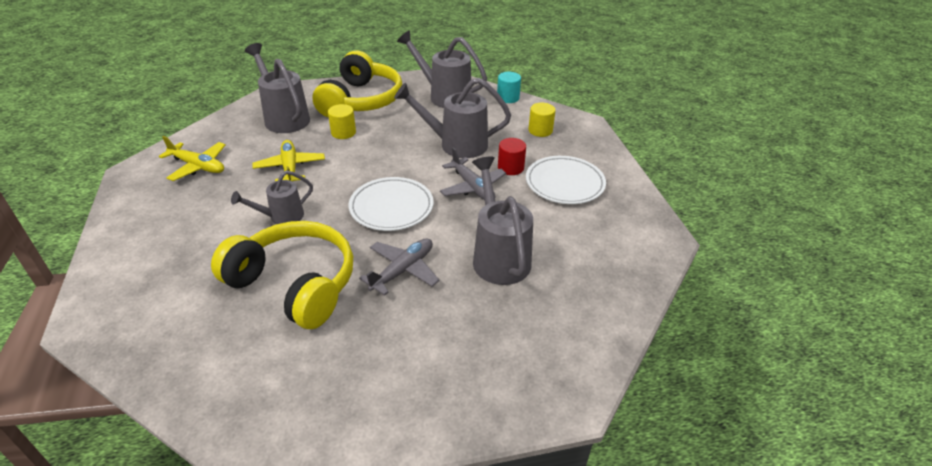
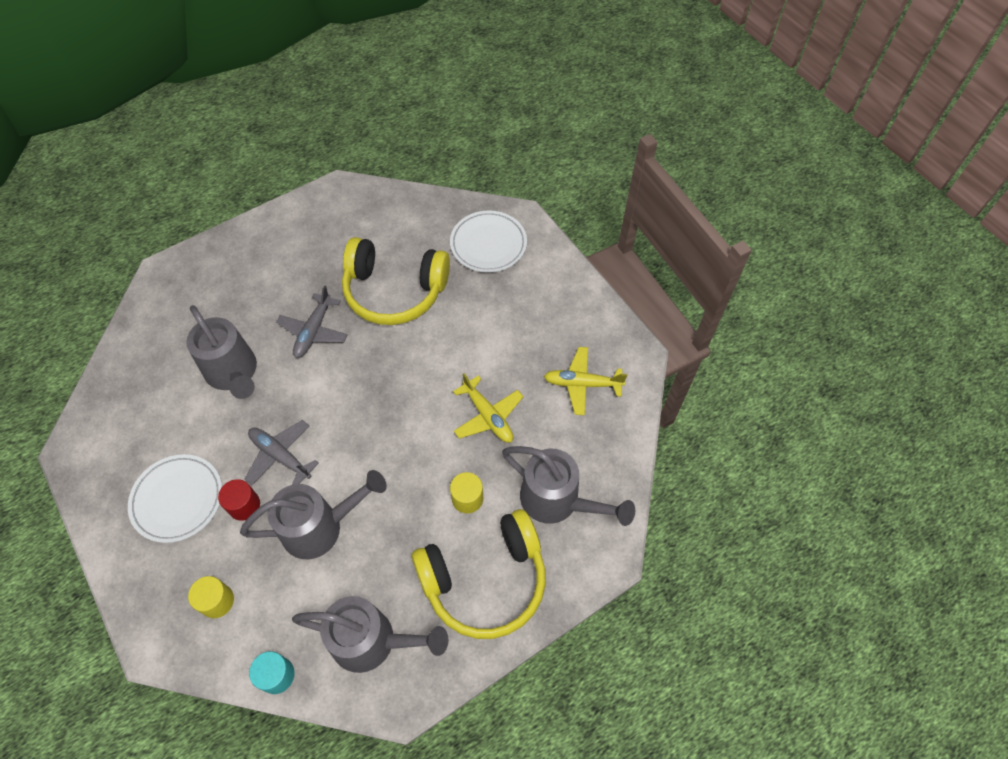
camera: 160 degrees right, 20 degrees up
grey watering can [231,170,313,224] -> none
yellow headphones [313,51,402,117] -> yellow headphones turned 105 degrees counterclockwise [412,509,546,639]
white plate [349,177,434,231] -> white plate moved to [450,211,527,273]

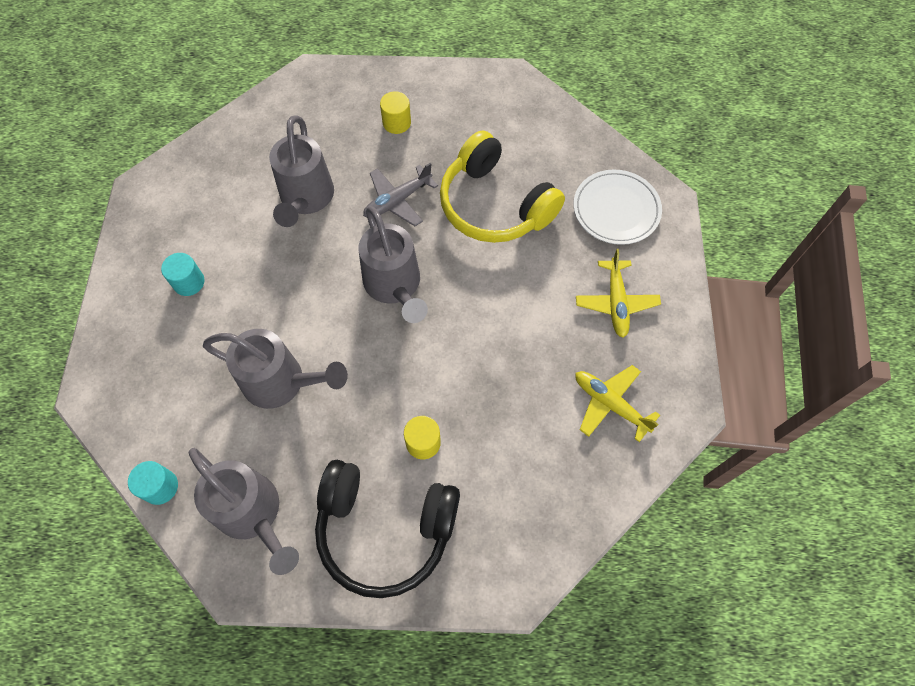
camera: 35 degrees right, 5 degrees up
white plate [128,454,222,543] -> turquoise cylinder [161,253,205,296]
yellow cylinder [188,576,234,618] -> yellow cylinder moved to [380,91,411,134]
red cylinder [218,479,260,521] -> none
grey plane [244,420,319,485] -> none
yellow headphones [412,509,546,639] -> black headphones [315,460,460,598]
yellow plane [453,373,524,443] -> yellow plane moved to [576,249,661,338]
grey watering can [502,446,635,526] -> grey watering can moved to [359,206,428,323]

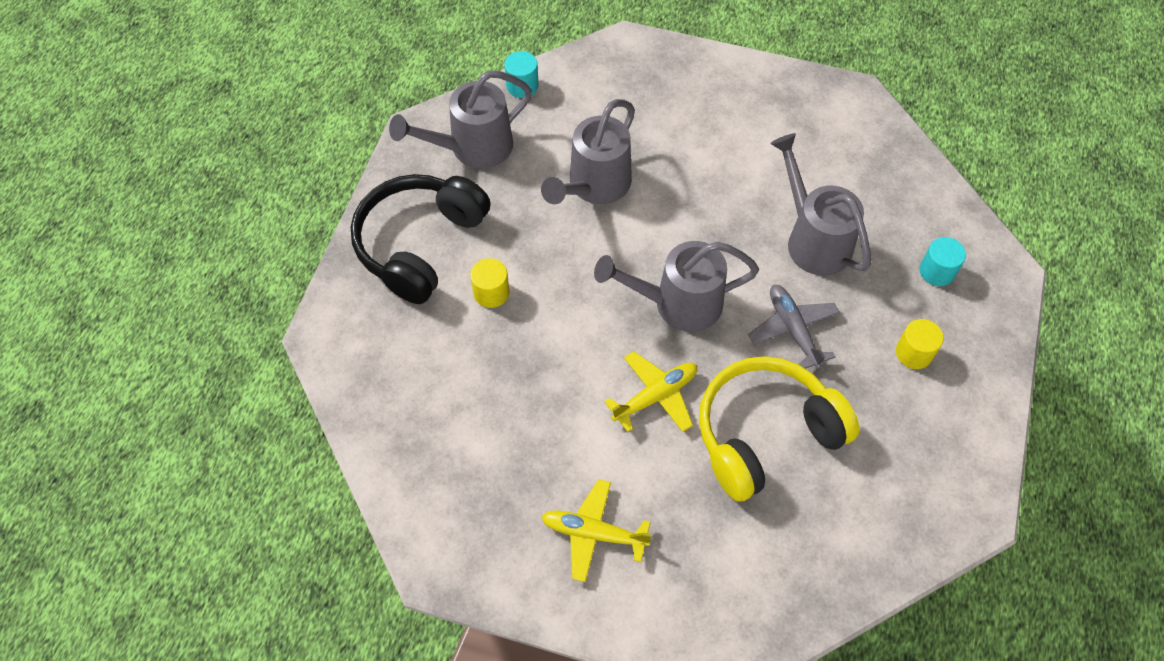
camera: 105 degrees right, 5 degrees down
turquoise cylinder [161,253,205,296] -> turquoise cylinder moved to [919,237,966,286]
grey watering can [269,115,334,227] -> grey watering can turned 45 degrees clockwise [770,133,871,276]
white plate [573,170,662,245] -> none
yellow plane [575,365,660,442] -> yellow plane moved to [604,351,697,432]

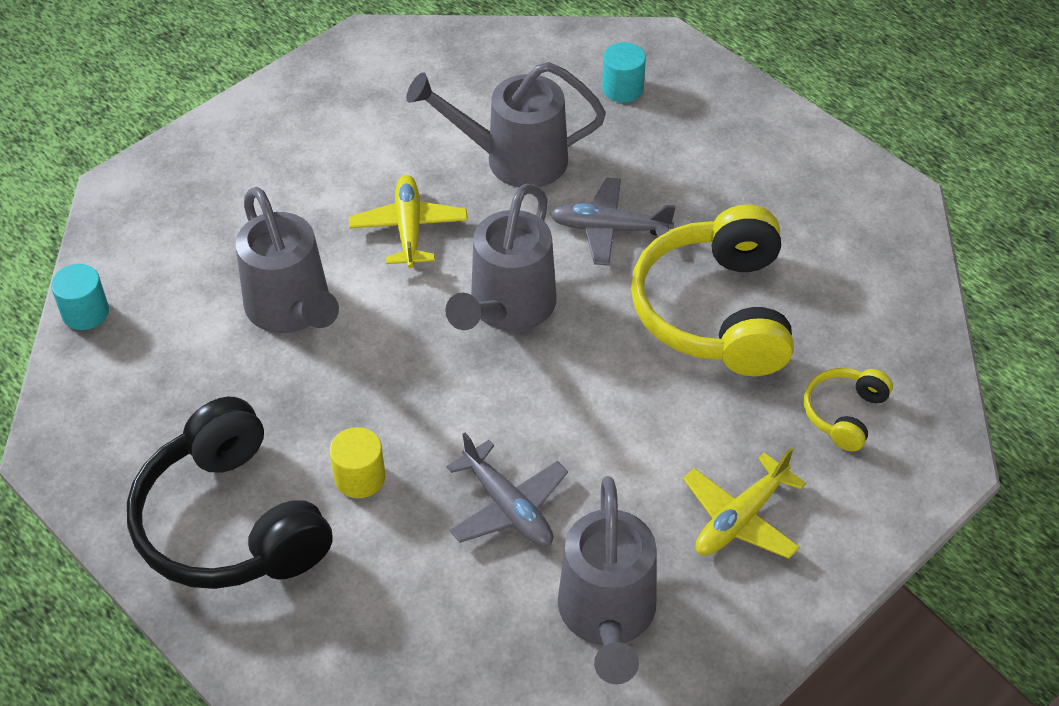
camera: 60 degrees left, 10 degrees down
grey watering can [389,70,532,169] -> grey watering can moved to [558,476,657,684]
yellow plane [604,351,697,432] -> yellow plane moved to [349,175,468,268]
yellow cylinder [896,319,944,369] -> none
none -> grey plane [446,433,568,547]
none -> yellow headphones [804,368,893,451]

